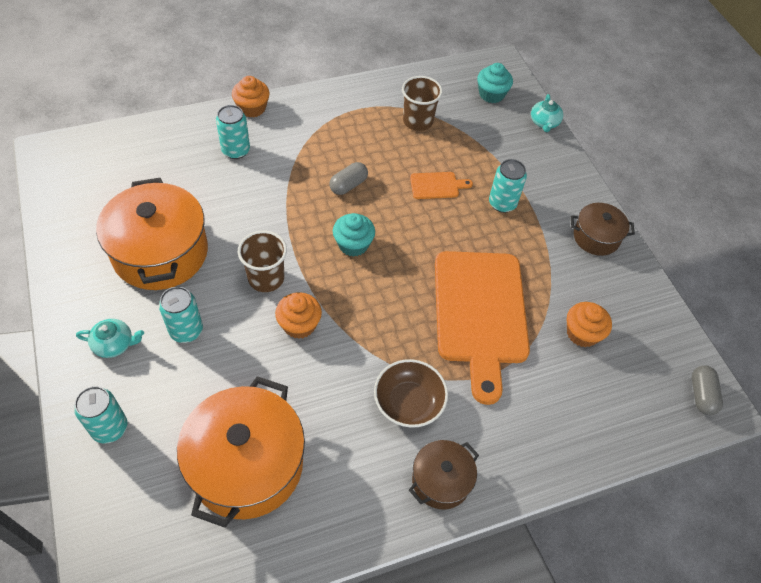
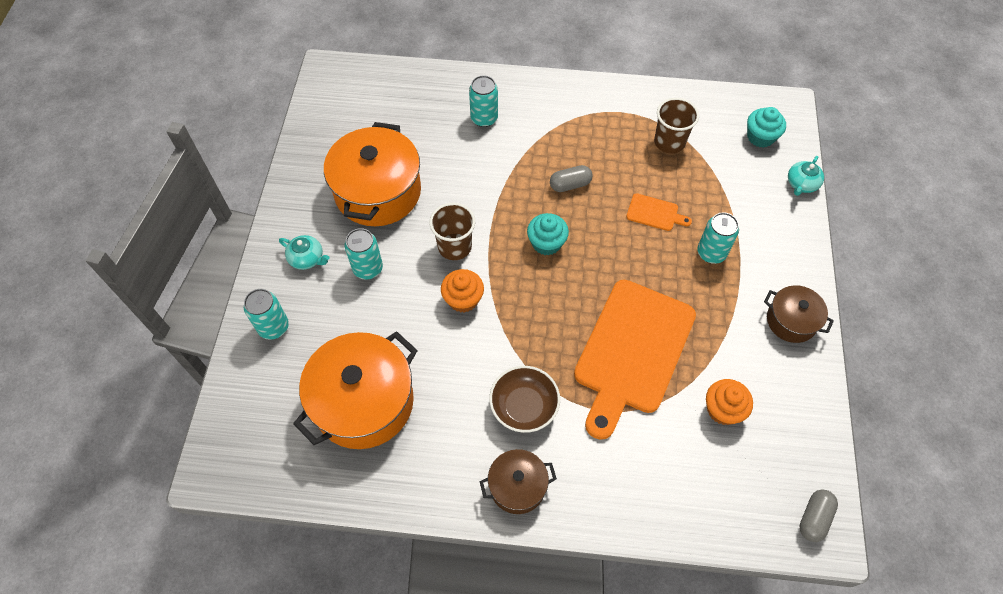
camera: 30 degrees right, 5 degrees up
orange cupcake [232,76,269,118] -> none

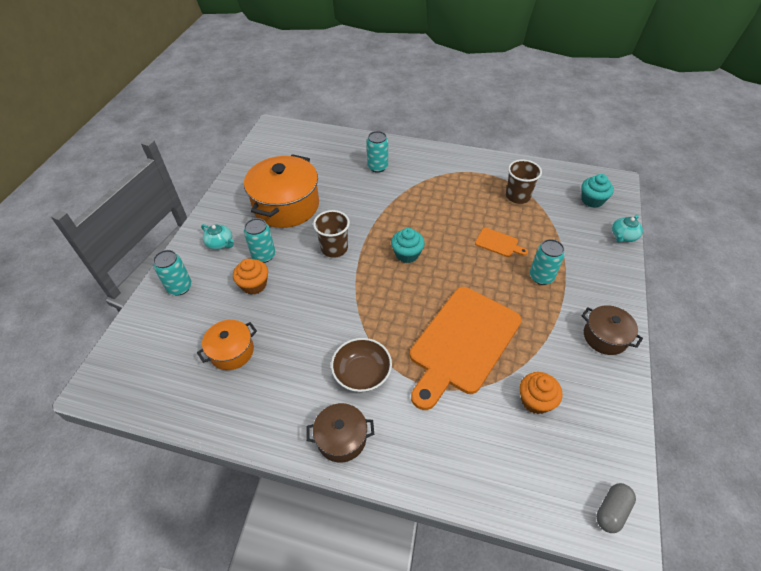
camera: 10 degrees right, 10 degrees down
orange pot [293,331,418,449] -> orange pot [197,320,257,370], size x0.53
orange cupcake [441,269,484,313] -> orange cupcake moved to [233,259,268,295]
grey capsule [550,165,593,192] -> none

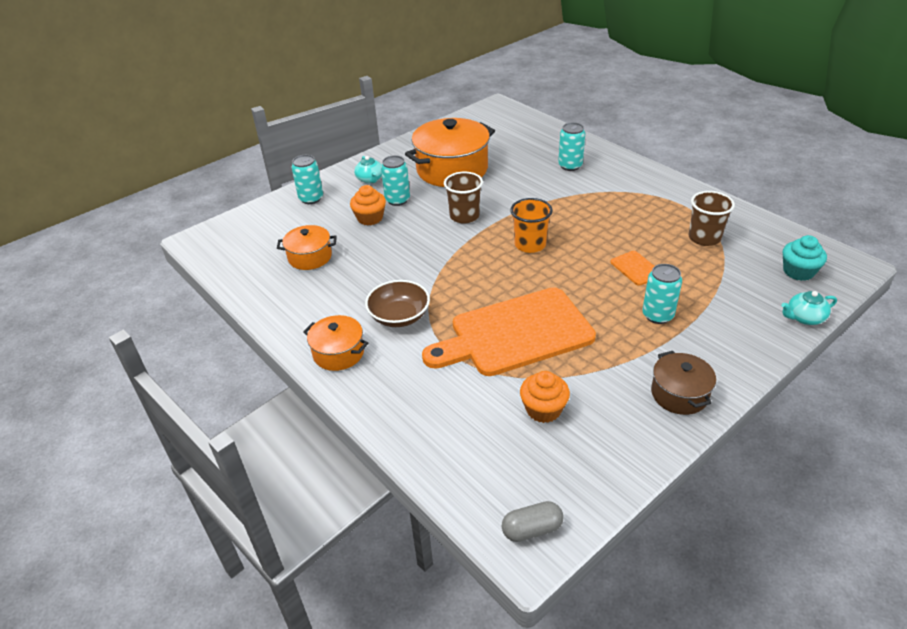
camera: 35 degrees right, 10 degrees down
brown pot [306,403,374,462] -> orange pot [303,315,368,371]
turquoise cupcake [391,228,425,263] -> orange cup [510,198,553,253]

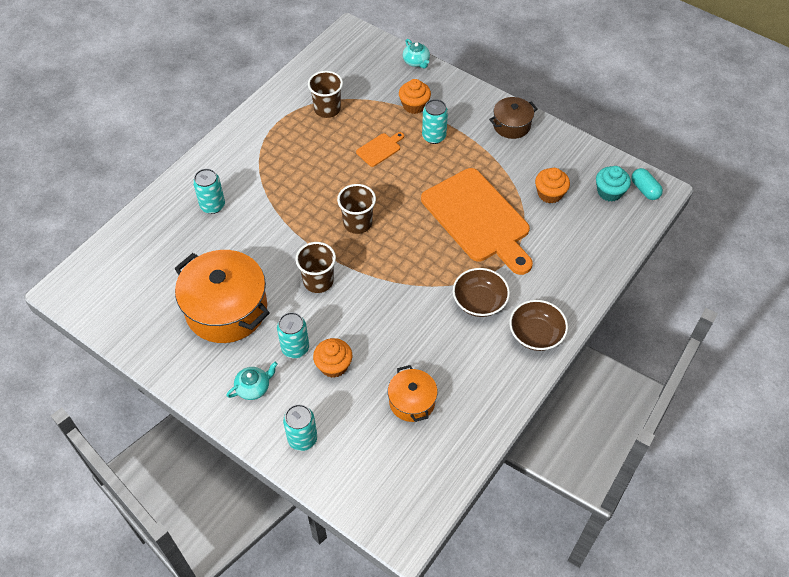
camera: 105 degrees left, 15 degrees up
orange pot [303,315,368,371] -> brown bowl [509,300,568,351]
grey capsule [502,501,564,542] -> turquoise capsule [631,168,663,200]
orange cup [510,198,553,253] -> brown cup [337,184,376,234]
turquoise cupcake [783,235,827,281] -> turquoise cupcake moved to [596,166,631,202]
none -> orange cupcake [399,79,431,114]

